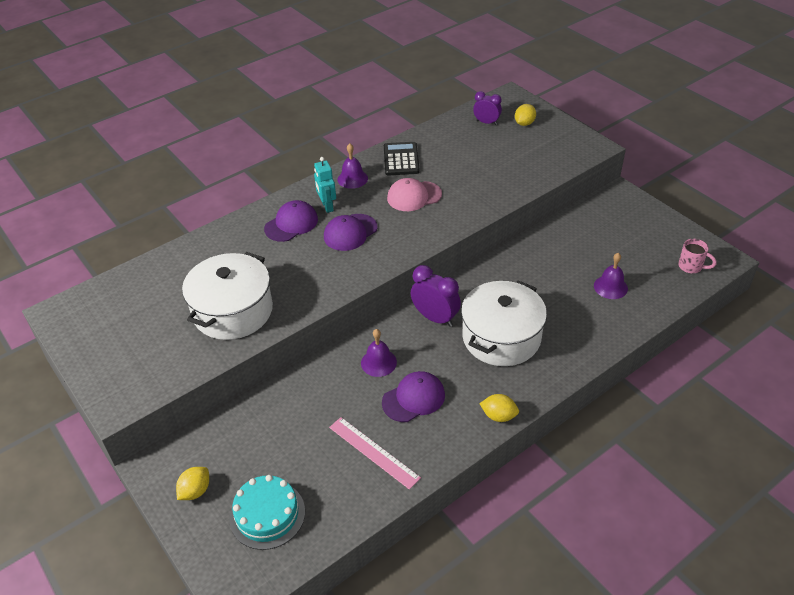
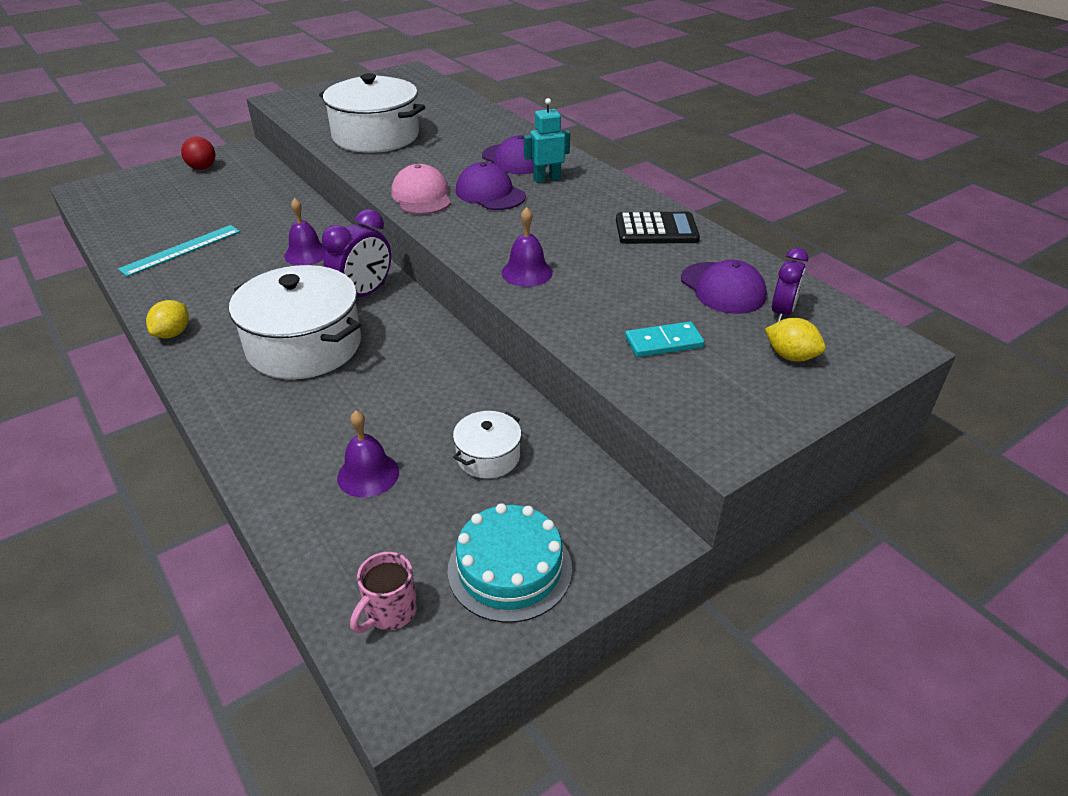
camera: 90 degrees right, 5 degrees down
yellow lemon [176,467,209,500] -> red ball [181,137,216,170]
turquoise cake [230,475,305,550] -> turquoise cake moved to [448,503,572,623]
pink ruler [329,417,421,490] -> turquoise ruler [118,225,240,277]
purple bell [338,143,368,189] -> purple bell moved to [501,207,553,287]
purple cap [382,371,445,422] -> purple cap moved to [681,260,767,314]
pink cap [387,178,442,211] -> pink cap moved to [391,164,451,215]
none -> white pot [453,411,522,478]
none -> turquoise domino [625,321,705,357]

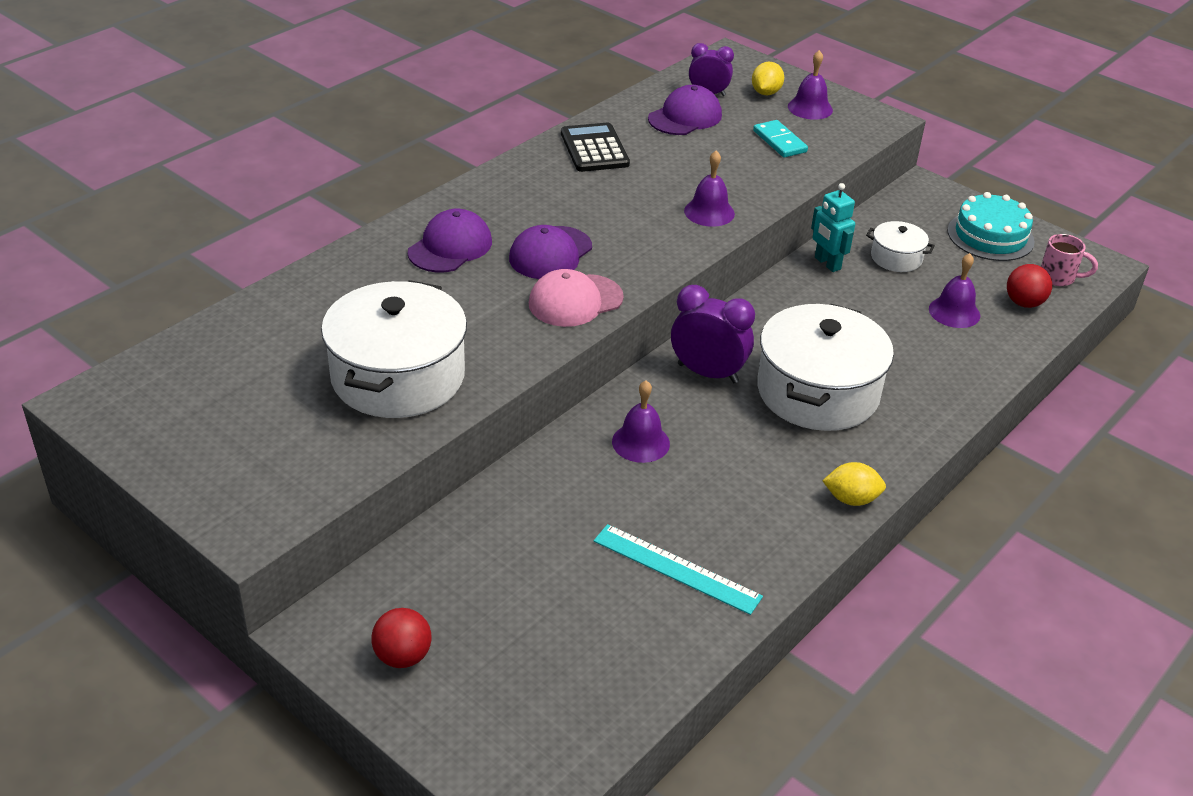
camera: 105 degrees left, 0 degrees up
turquoise robot [524,98,570,183] -> turquoise robot moved to [811,183,855,272]
none -> purple bell [788,50,833,120]
none -> red ball [1007,264,1052,308]

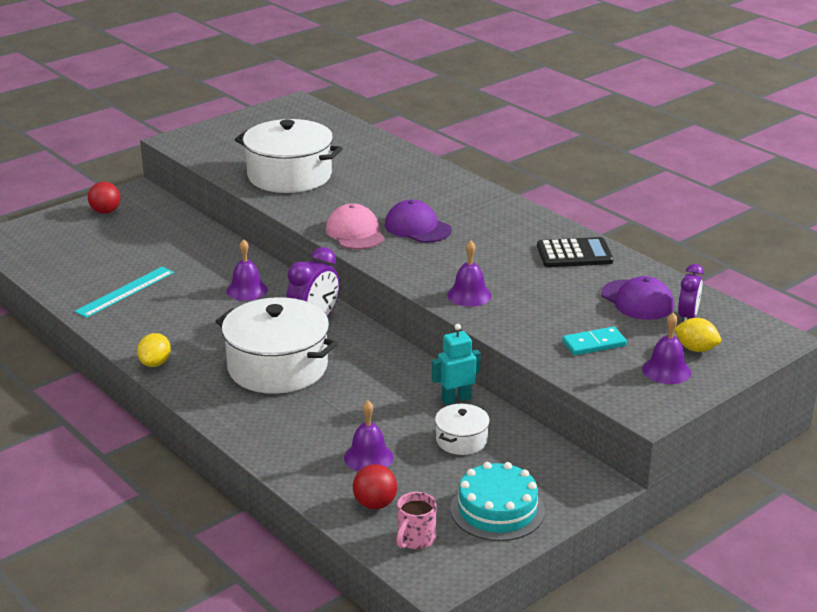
camera: 100 degrees right, 10 degrees down
purple cap [408,209,492,273] -> none

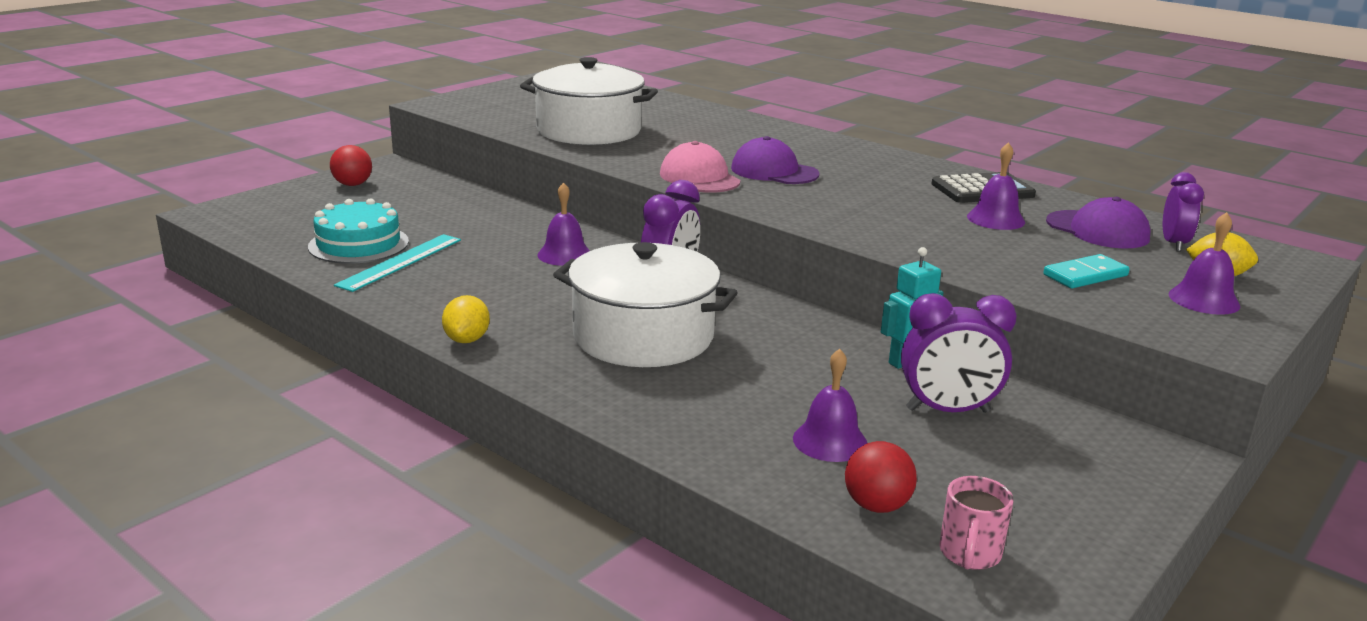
camera: 10 degrees left, 5 degrees down
white pot [435,404,490,455] -> purple clock [901,293,1017,413]
purple bell [447,241,492,307] -> purple bell moved to [967,142,1025,230]
turquoise cake [450,462,545,541] -> turquoise cake moved to [308,198,409,264]

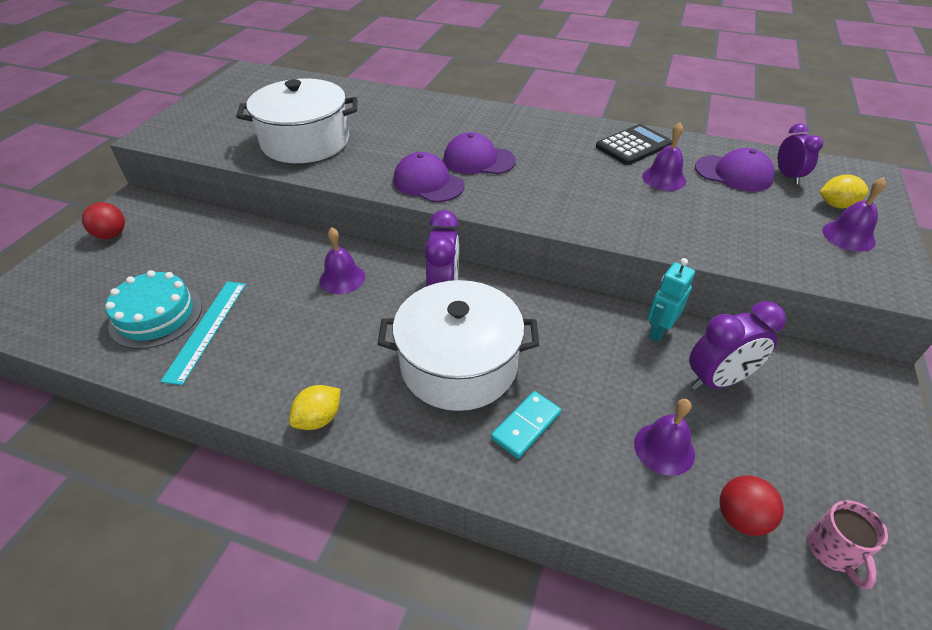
camera: 20 degrees left, 20 degrees up
yellow lemon [442,295,490,343] -> yellow lemon turned 60 degrees clockwise [289,385,340,430]
pink cap [660,141,740,193] -> purple cap [393,152,465,202]
turquoise domino [1043,254,1130,289] -> turquoise domino moved to [491,391,561,459]

